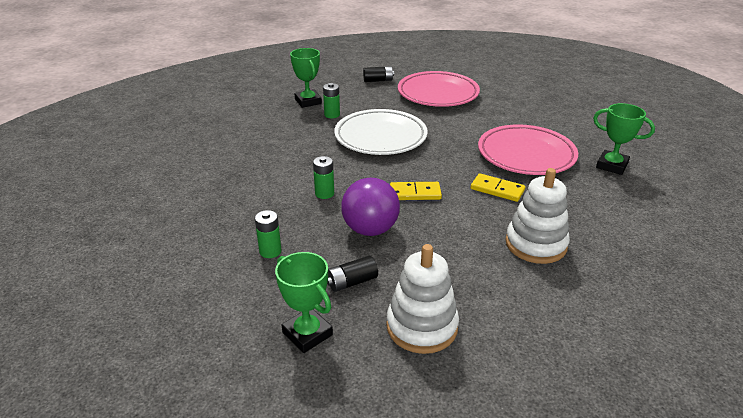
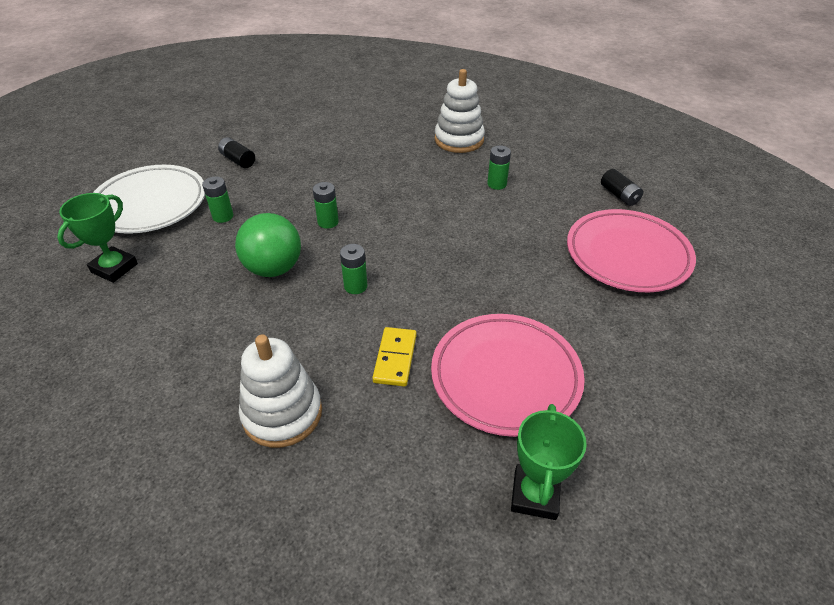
camera: 70 degrees right, 10 degrees up
green trophy [290,48,322,108] -> none
black battery [327,256,378,292] -> black battery moved to [218,137,255,168]
white plate [334,109,428,155] -> white plate moved to [93,165,205,234]
purple ball [341,178,400,236] -> green ball [235,213,301,277]
white stacking toy [386,244,459,354] -> white stacking toy moved to [435,69,485,153]
yellow domino [390,182,442,200] -> green battery [340,244,367,294]

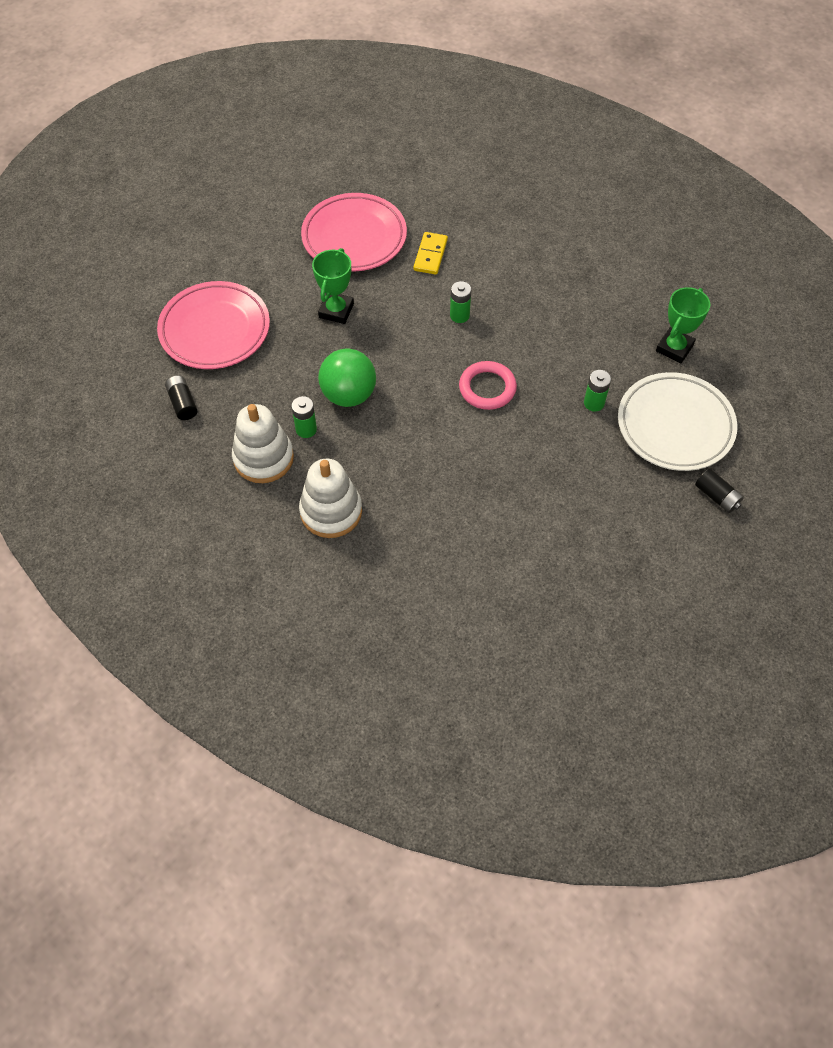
camera: 175 degrees left, 15 degrees up
black battery [218,137,255,168] -> black battery moved to [695,469,744,513]
green ball [235,213,301,277] -> green ball moved to [318,348,376,407]
white stacking toy [239,334,322,448] -> white stacking toy moved to [232,404,294,483]
green battery [313,182,339,229] -> pink ring [459,361,517,410]
green trophy [511,404,587,520] -> green trophy moved to [312,248,354,324]

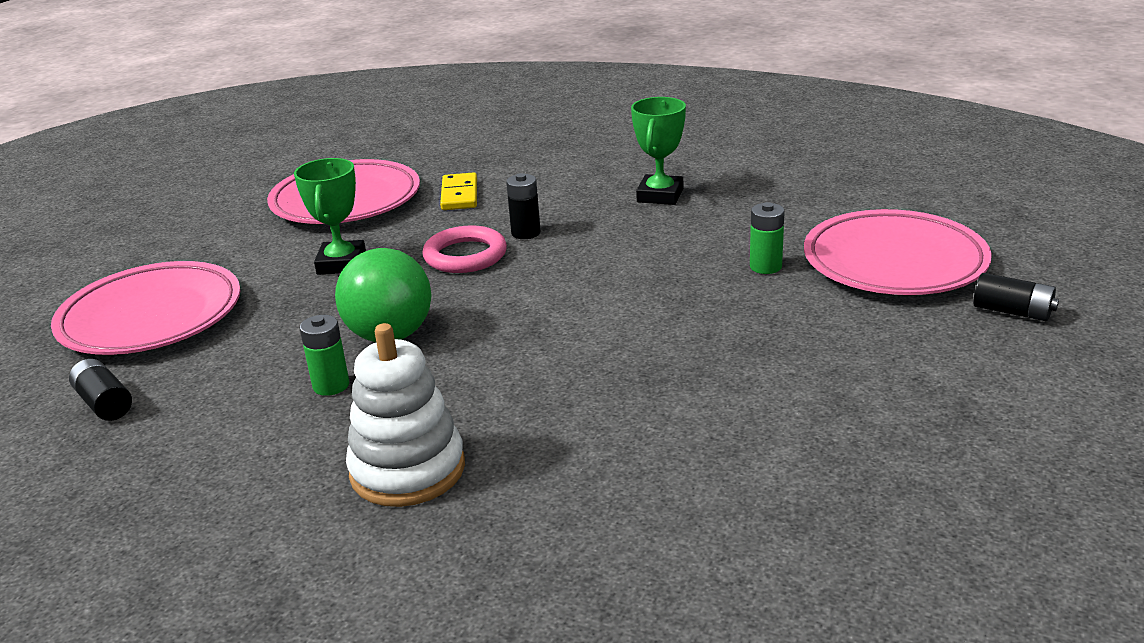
camera: 15 degrees left, 30 degrees down
white stacking toy [232,404,294,483] -> none
green battery [450,281,471,323] -> black battery [506,173,541,239]
pink ring [459,361,517,410] -> pink ring moved to [422,225,507,273]
white plate [618,372,737,471] -> pink plate [804,209,992,295]
green trophy [656,287,711,363] -> green trophy moved to [631,97,686,205]

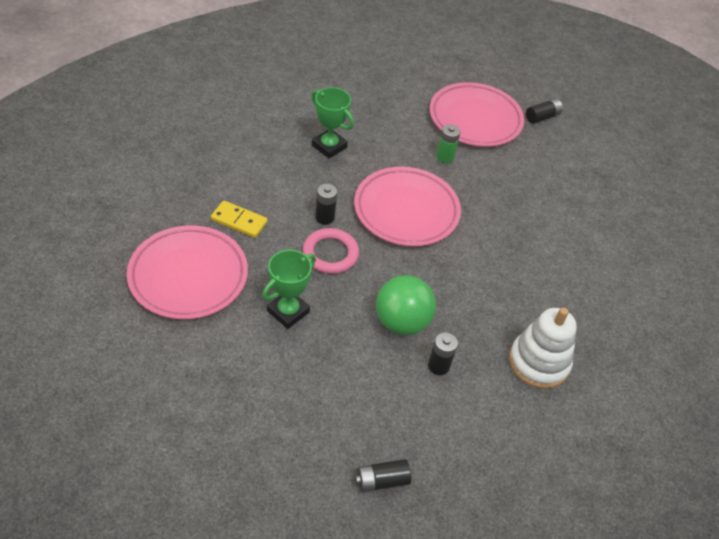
camera: 70 degrees left, 20 degrees up
pink plate [51,261,241,355] -> pink plate moved to [354,167,461,246]
green trophy [294,158,366,275] -> green trophy turned 75 degrees counterclockwise [262,250,316,329]
green battery [300,315,349,396] -> black battery [428,332,458,375]

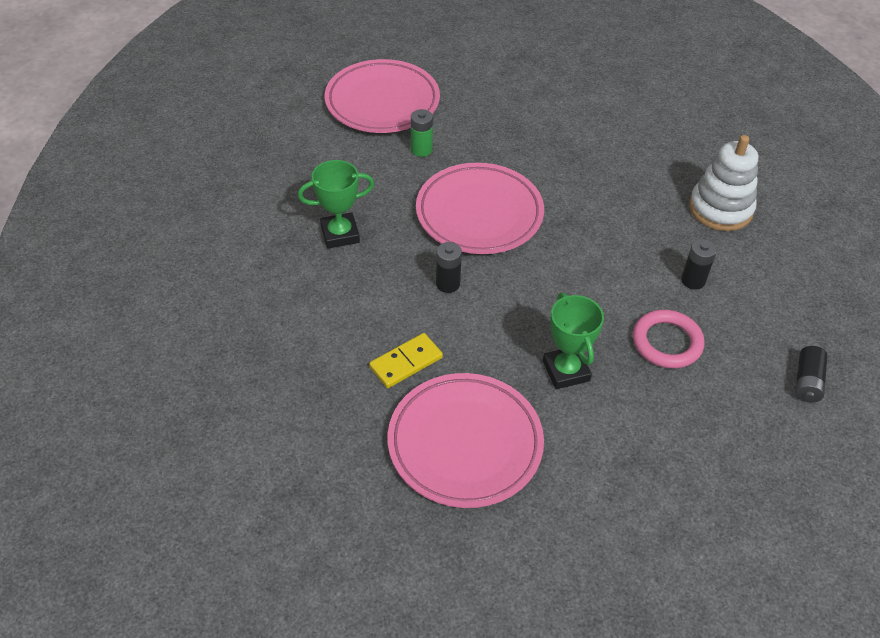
camera: 55 degrees left, 0 degrees up
pink ring [303,228,359,274] -> pink ring moved to [633,310,705,368]
green ball [376,275,436,335] -> none
black battery [526,98,563,124] -> none

